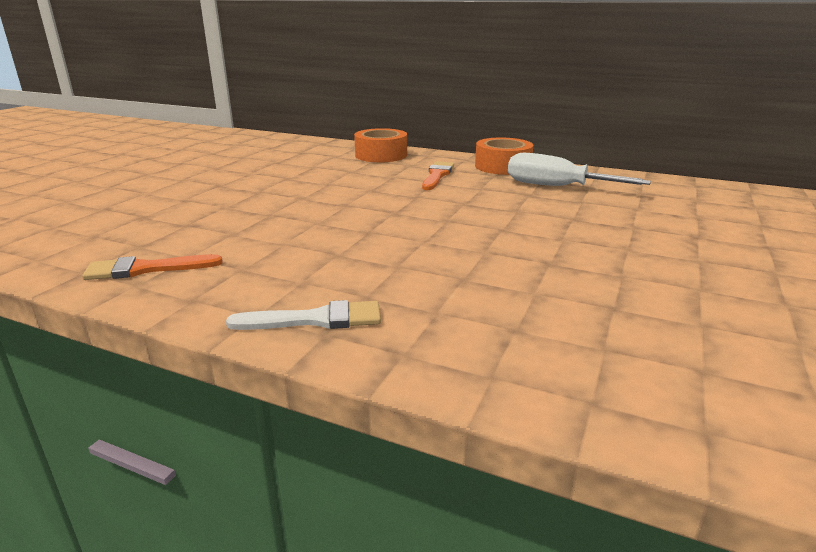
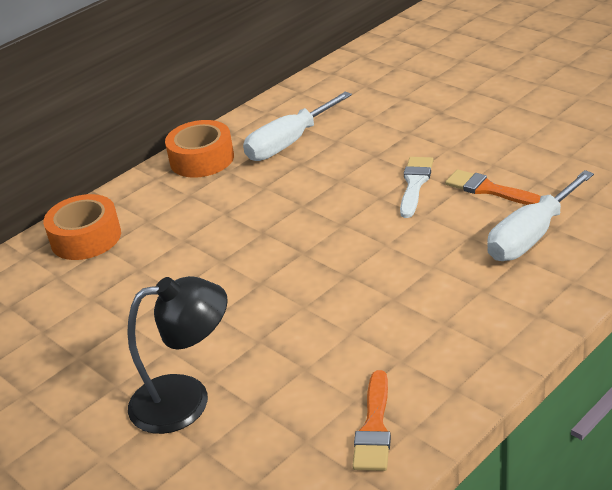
camera: 65 degrees left, 10 degrees up
white brush [226,300,381,330] -> white brush moved to [400,157,433,218]
orange brush [422,162,454,190] -> orange brush moved to [445,169,541,205]
none -> black lamp [127,276,228,434]
none -> white screwdriver [487,170,594,261]

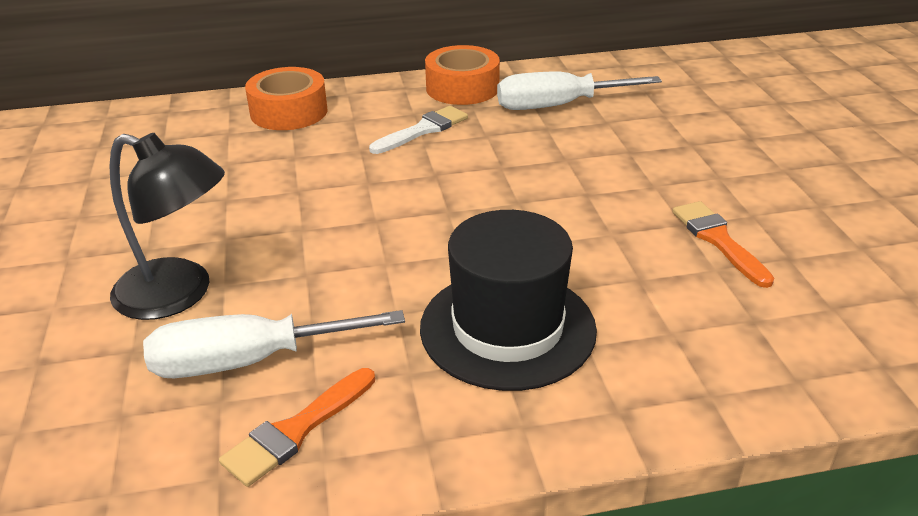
camera: 30 degrees right, 0 degrees up
white brush [400,157,433,218] -> white brush moved to [369,106,468,154]
white screwdriver [487,170,594,261] -> white screwdriver moved to [143,310,405,378]
none -> black hat [420,210,597,391]

